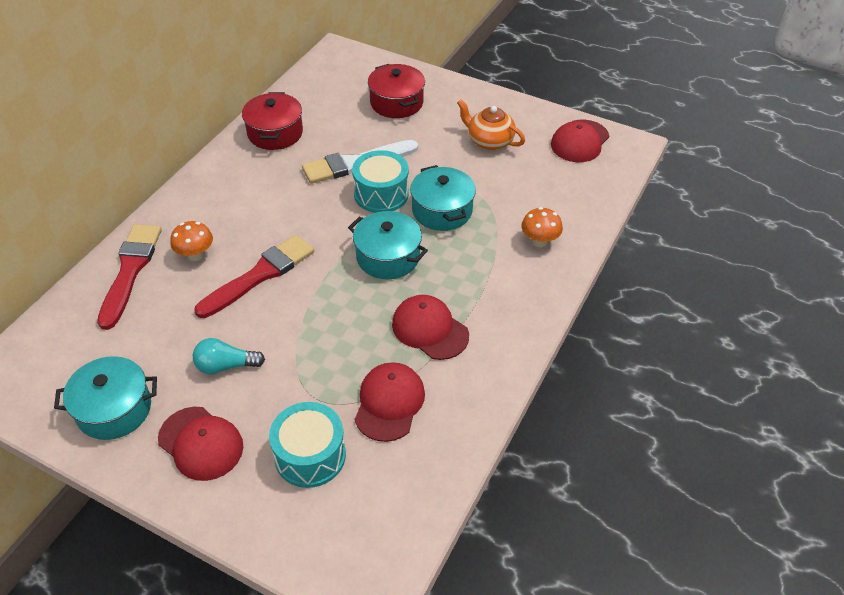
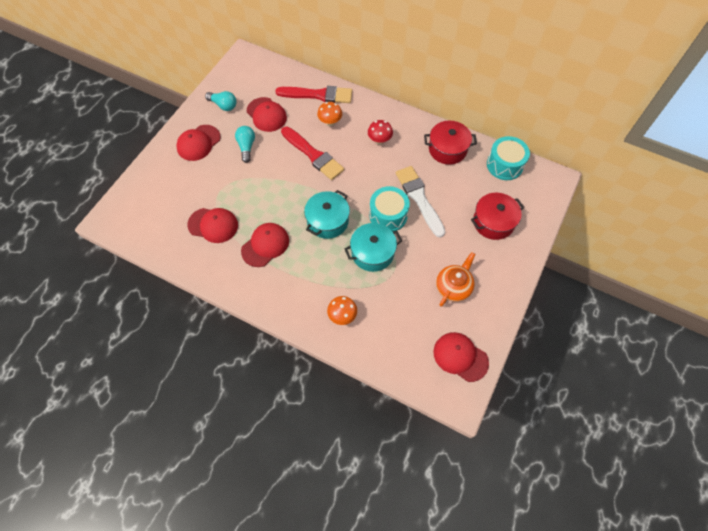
camera: 90 degrees right, 15 degrees up
turquoise pot [54,356,157,440] -> turquoise light bulb [205,91,236,111]
turquoise drum [269,402,346,488] -> turquoise drum moved to [487,136,530,180]
none -> red cap [247,97,287,132]
none -> red mushroom [368,120,393,145]

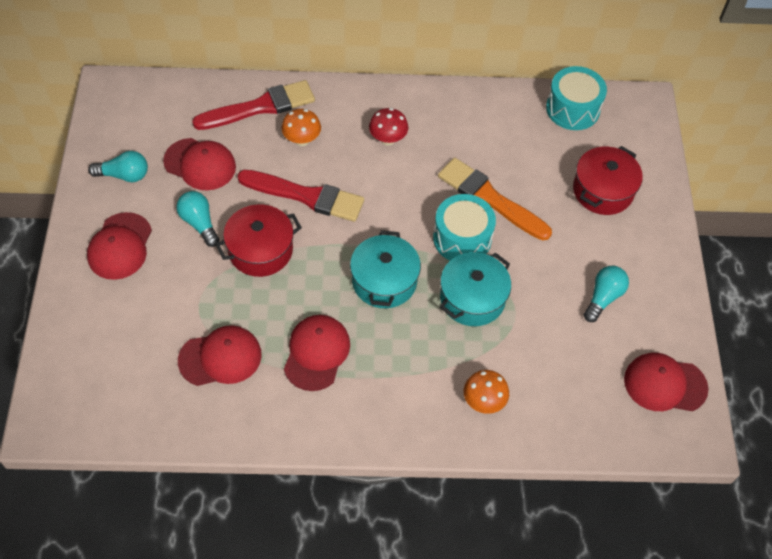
camera: 30 degrees left, 5 degrees down
white brush [396,166,445,238] -> orange brush [438,158,552,240]
red pot [424,121,477,165] -> red pot moved to [215,204,302,277]
orange teapot [436,252,475,307] -> turquoise light bulb [584,266,629,322]

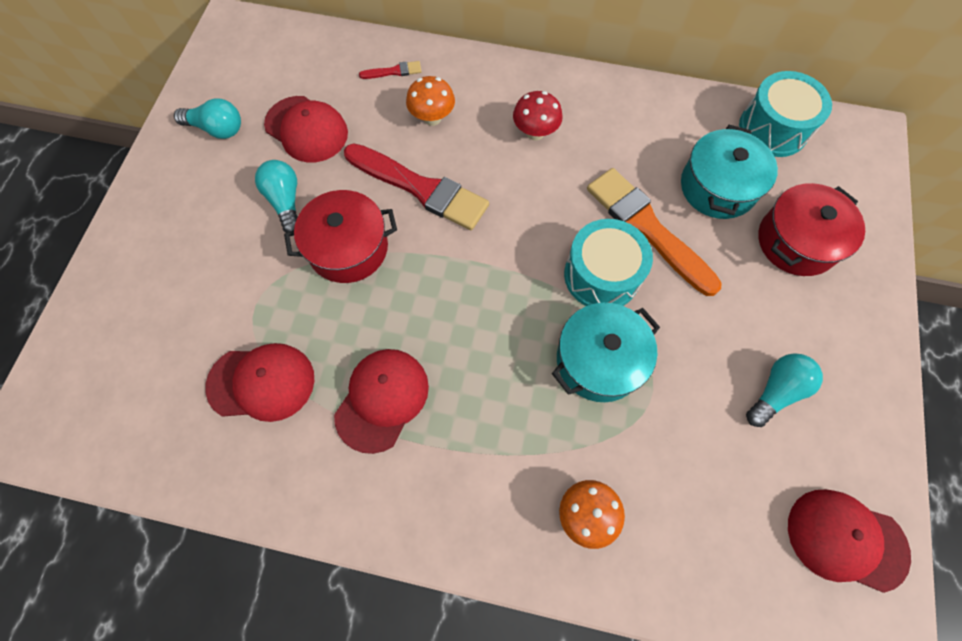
camera: 15 degrees right, 10 degrees up
red cap [87,212,152,280] -> none
red brush [192,80,315,130] -> red brush [359,61,422,79], size x0.42
turquoise pot [350,230,421,308] -> turquoise pot moved to [681,125,778,219]

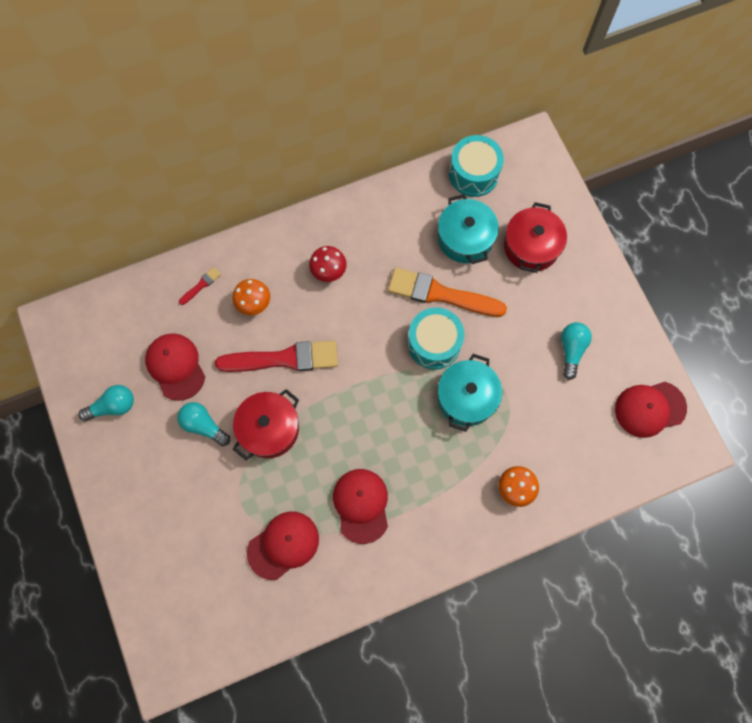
camera: 35 degrees left, 5 degrees up
red cap [264,96,348,162] -> red cap turned 120 degrees counterclockwise [145,333,205,401]

